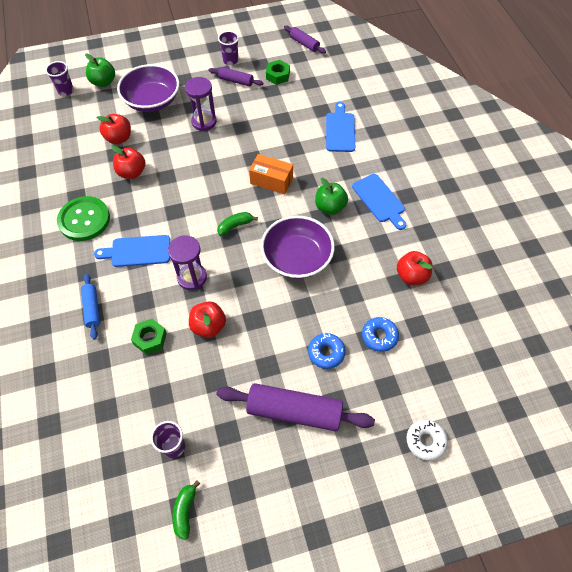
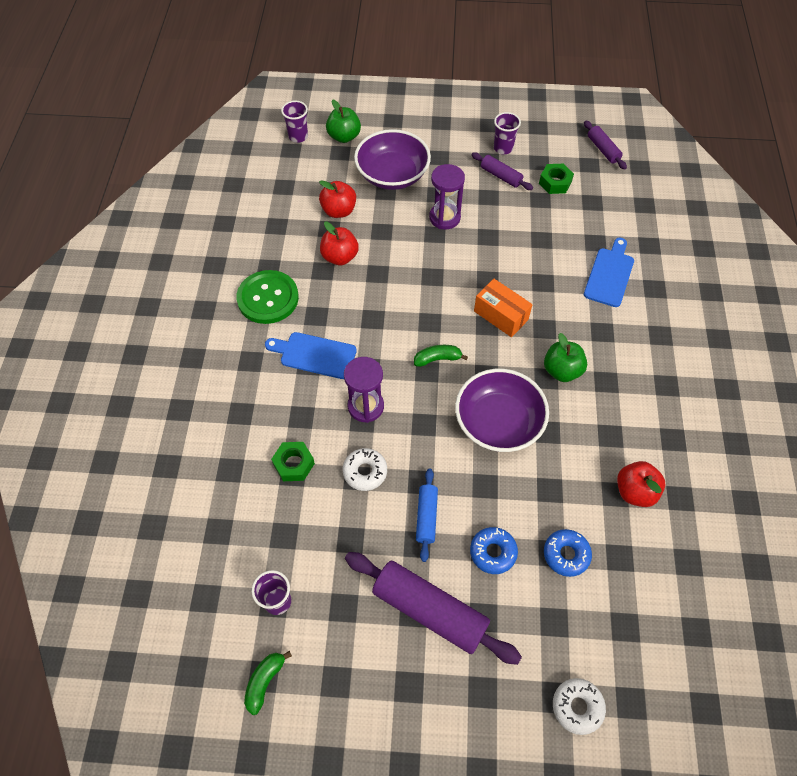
camera: 20 degrees right, 0 degrees up
blue rolling pin [81,274,100,340] -> blue rolling pin moved to [416,468,438,562]
red apple [189,301,226,338] -> white donut [342,448,387,491]
blue cutting board [352,174,406,230] -> none

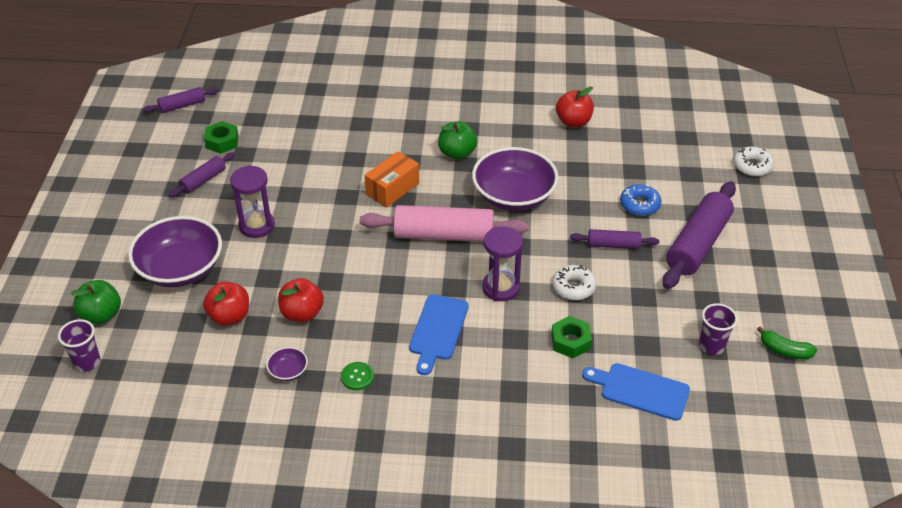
camera: 90 degrees left, 15 degrees down
green button [236,270,299,324] -> green button [341,362,374,390], size x0.45
green banana [414,345,468,367] -> pink rolling pin [360,205,528,242]
blue rolling pin [416,468,438,562] -> purple rolling pin [570,229,659,249]
purple cup [494,112,521,154] -> none
blue donut [544,529,592,577] -> none
blue cutting board [584,238,634,307] -> blue cutting board moved to [582,363,690,421]
none -> purple bowl [266,347,308,381]

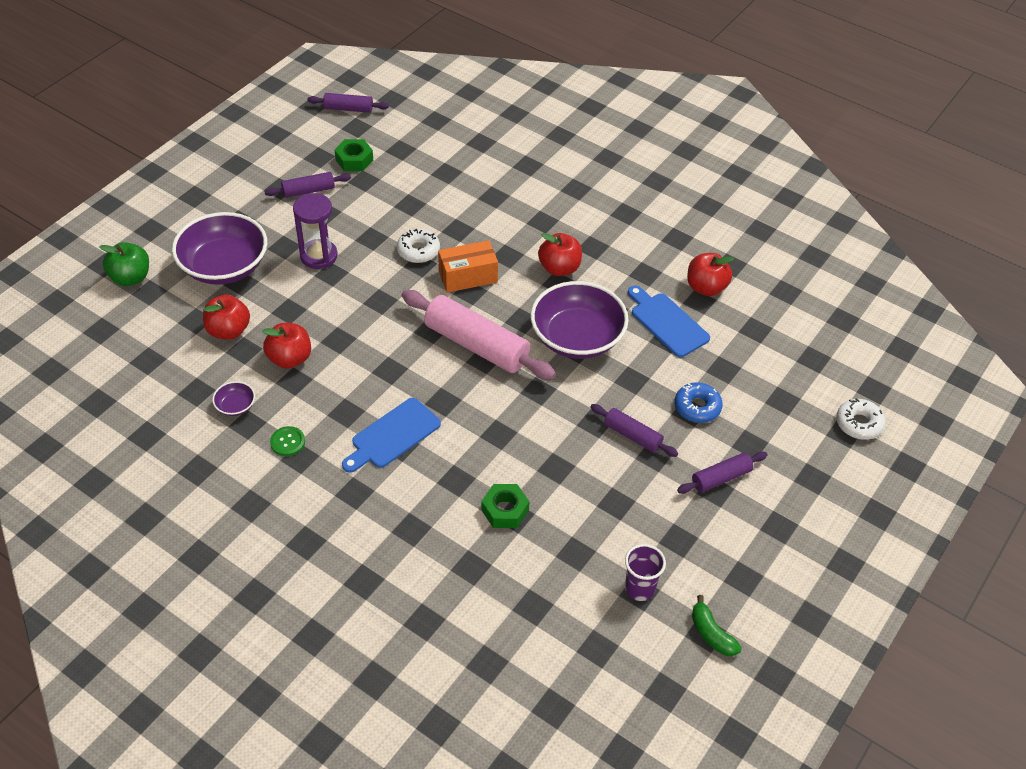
camera: 30 degrees right, 5 degrees up
purple cup [58,319,100,372] -> none
green apple [438,121,477,160] -> red apple [538,233,582,276]
purple hourglass [482,226,523,301] -> none
white donut [552,265,596,300] -> white donut moved to [397,229,440,263]
blue cutting board [582,363,690,421] -> blue cutting board moved to [628,286,710,357]
purple rolling pin [663,181,736,289] -> purple rolling pin [677,451,767,494], size x0.52

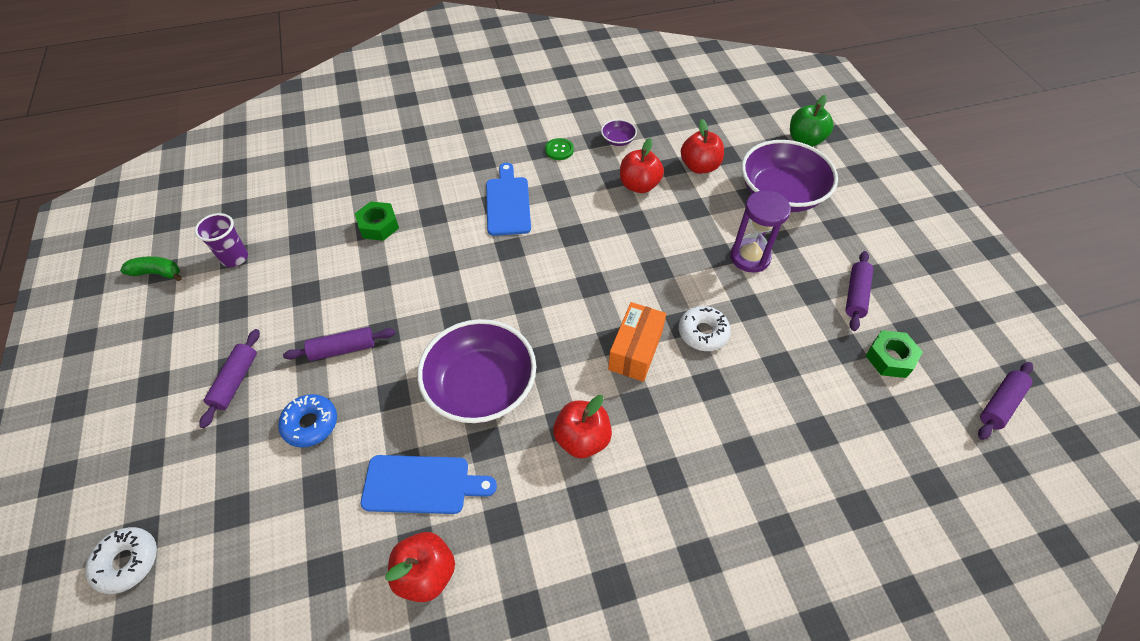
camera: 130 degrees right, 5 degrees up
pink rolling pin [402,290,556,380] -> none

